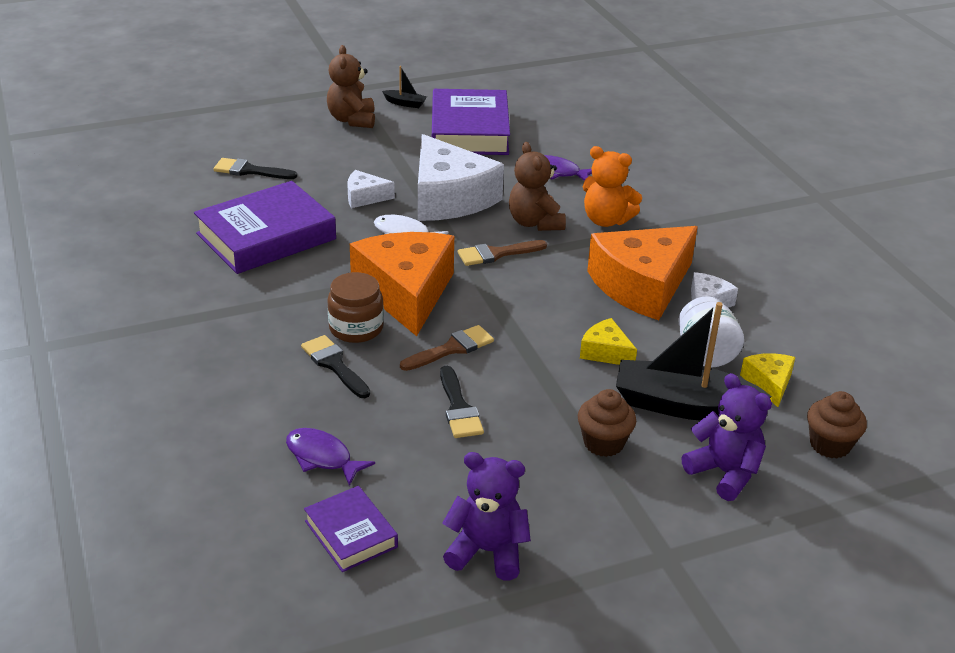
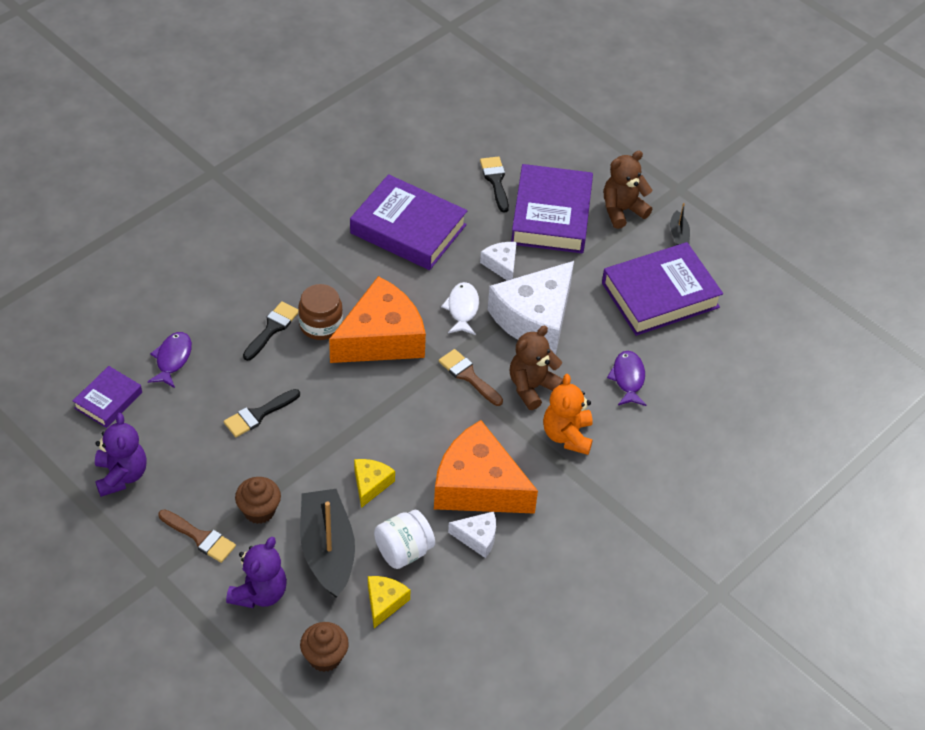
camera: 65 degrees right, 15 degrees up
brown brush [400,325,494,371] -> brown brush moved to [159,509,236,563]
yellow cheese [740,353,795,407] -> yellow cheese turned 45 degrees counterclockwise [368,576,410,628]
none -> purple book [511,164,593,253]

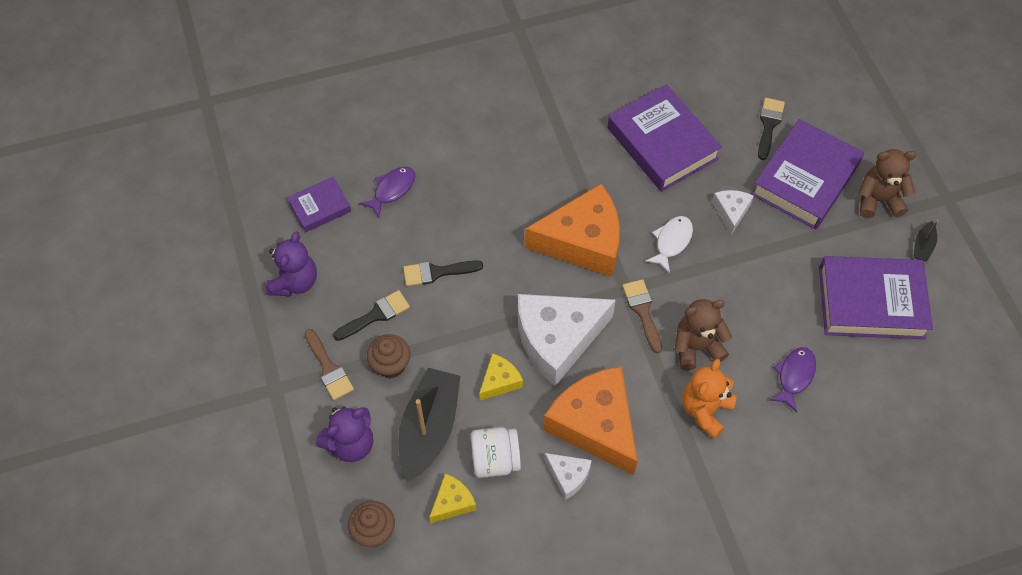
camera: 30 degrees right, 10 degrees up
black brush [243,301,298,361] -> black brush moved to [333,290,410,341]
brown jar [298,284,343,340] -> none
white cheese [488,261,574,354] -> white cheese moved to [518,294,616,386]

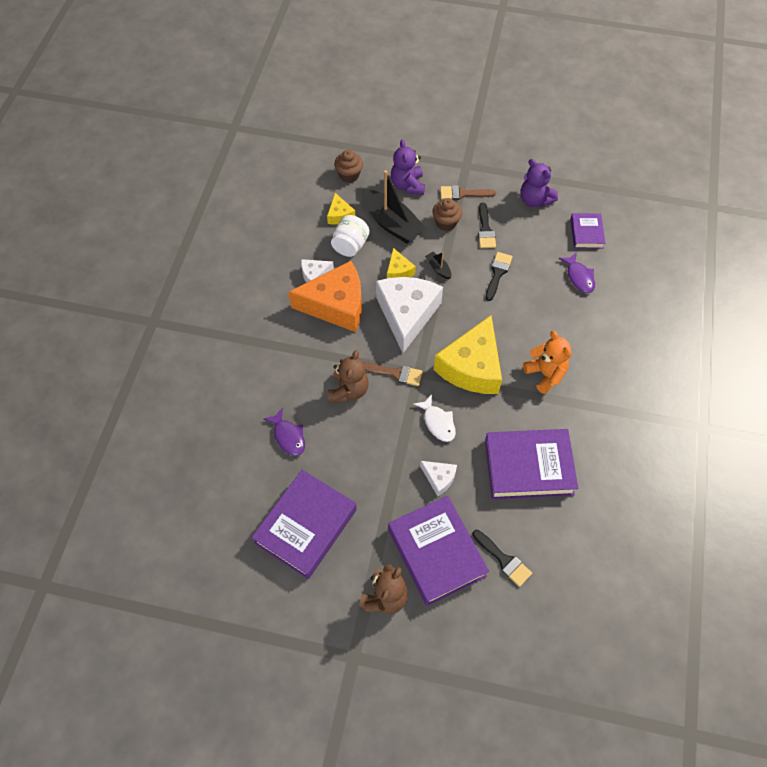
camera: 120 degrees right, 0 degrees up
orange cheese [525,184,620,277] -> yellow cheese [434,315,502,394]
orange teddy bear [682,359,737,439] -> orange teddy bear moved to [523,331,571,394]
black boat [914,220,938,261] -> black boat moved to [425,252,451,279]

